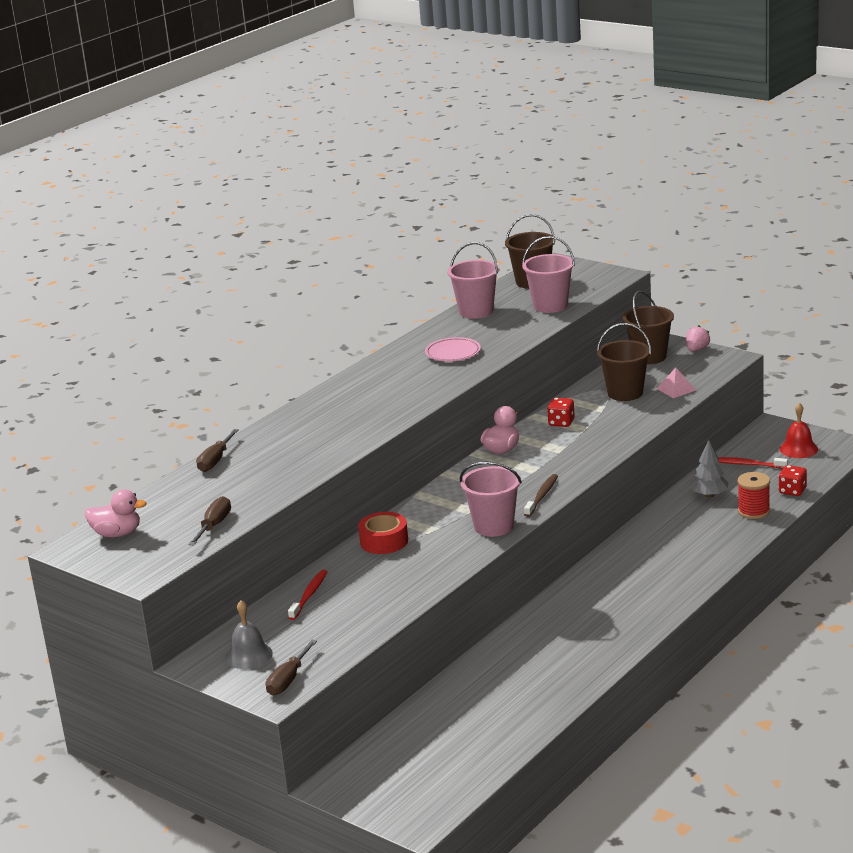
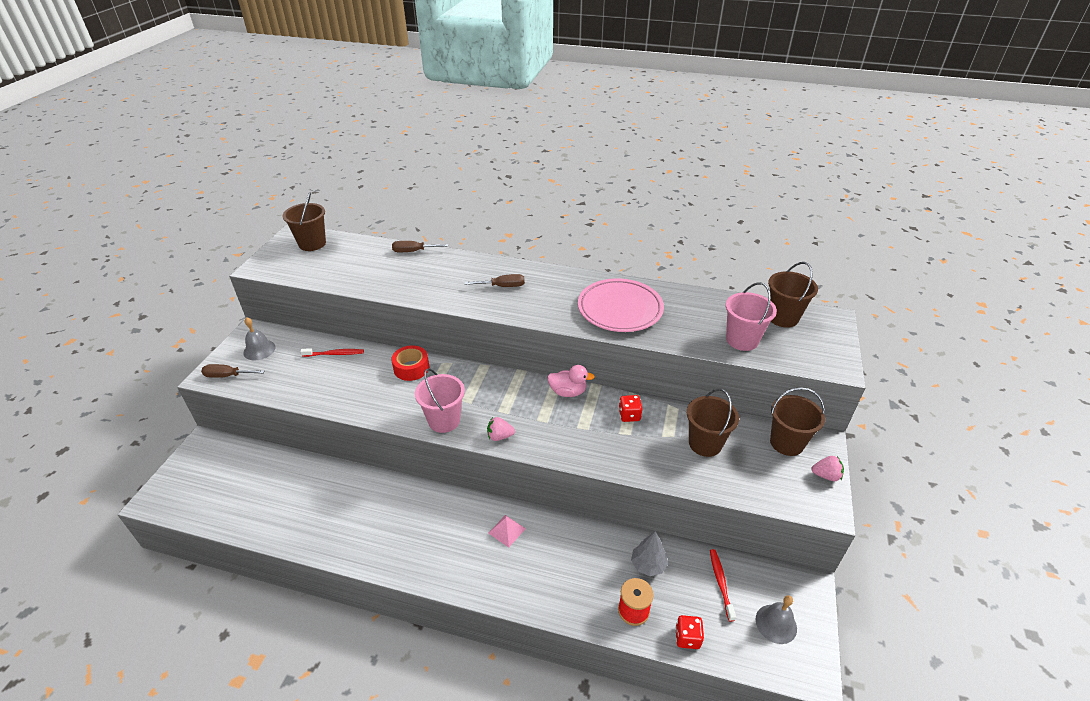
camera: 65 degrees right, 15 degrees up
pink duck [85,489,147,537] -> brown bucket [283,192,326,251]
brown screwdriver [188,496,231,546] -> brown screwdriver moved to [465,274,525,287]
pink plate [425,337,481,362] -> pink plate [578,278,664,332], size x1.83
pink bucket [447,242,499,319] -> none
brown toothbrush [524,474,558,517] -> pink strawberry [487,417,515,441]
pink pyramid [656,368,696,398] -> pink pyramid moved to [488,515,526,547]
red bell [780,403,818,458] -> grey bell [756,595,797,644]

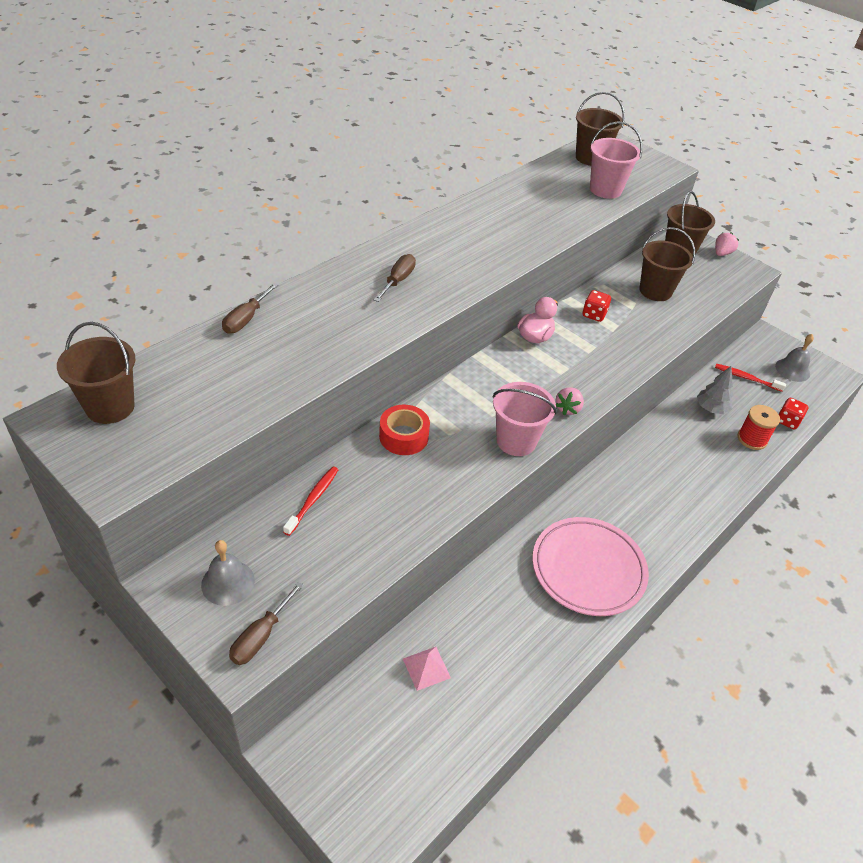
camera: 65 degrees left, 5 degrees up
pink pyramid [488,515,526,547] -> pink pyramid moved to [403,647,451,691]
pink plate [578,278,664,332] -> pink plate moved to [532,517,649,616]

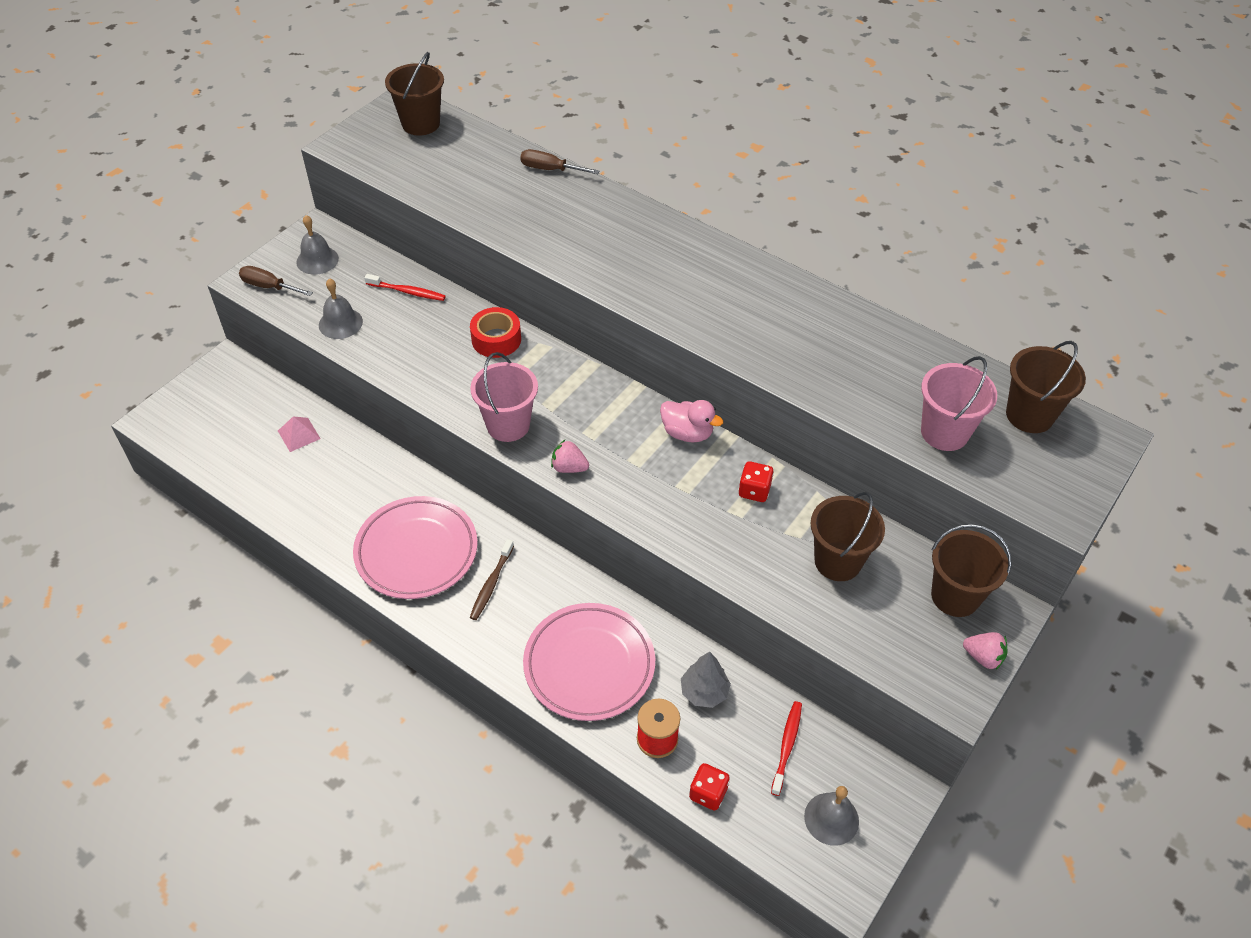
camera: 85 degrees right, 5 degrees up
brown screwdriver [374,254,416,302] -> none
none -> grey bell [319,278,363,339]
none -> brown toothbrush [470,539,514,620]
none -> pink plate [523,603,655,721]

